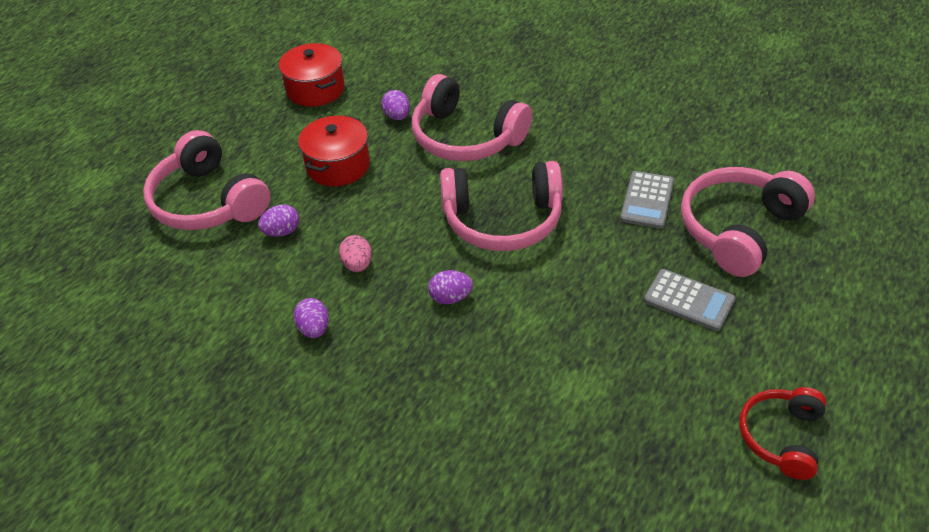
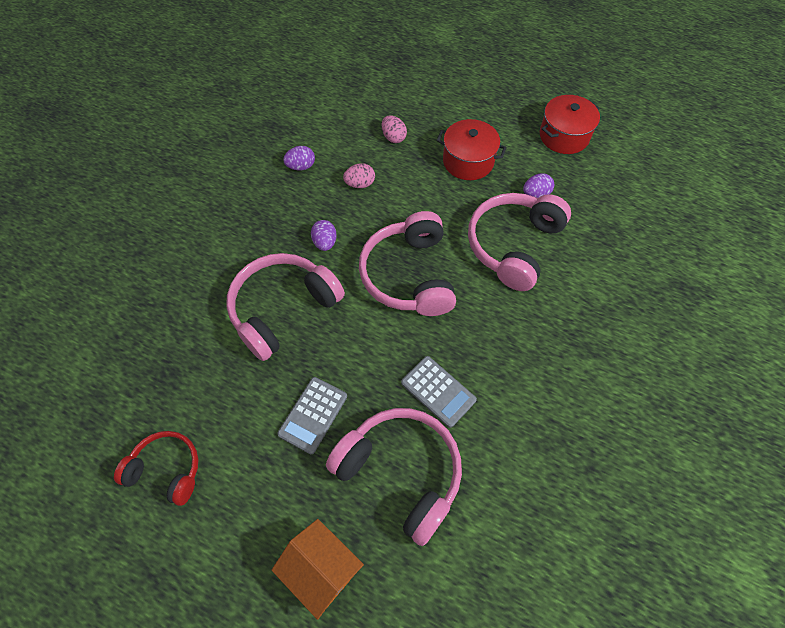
camera: 85 degrees right, 15 degrees up
pink headphones [143,130,270,230] -> pink headphones moved to [226,253,345,361]
purple egg [258,204,299,237] -> pink egg [382,115,407,143]
grey calculator [620,171,674,229] -> grey calculator turned 150 degrees counterclockwise [401,356,477,428]
none -> orange house [272,519,364,620]

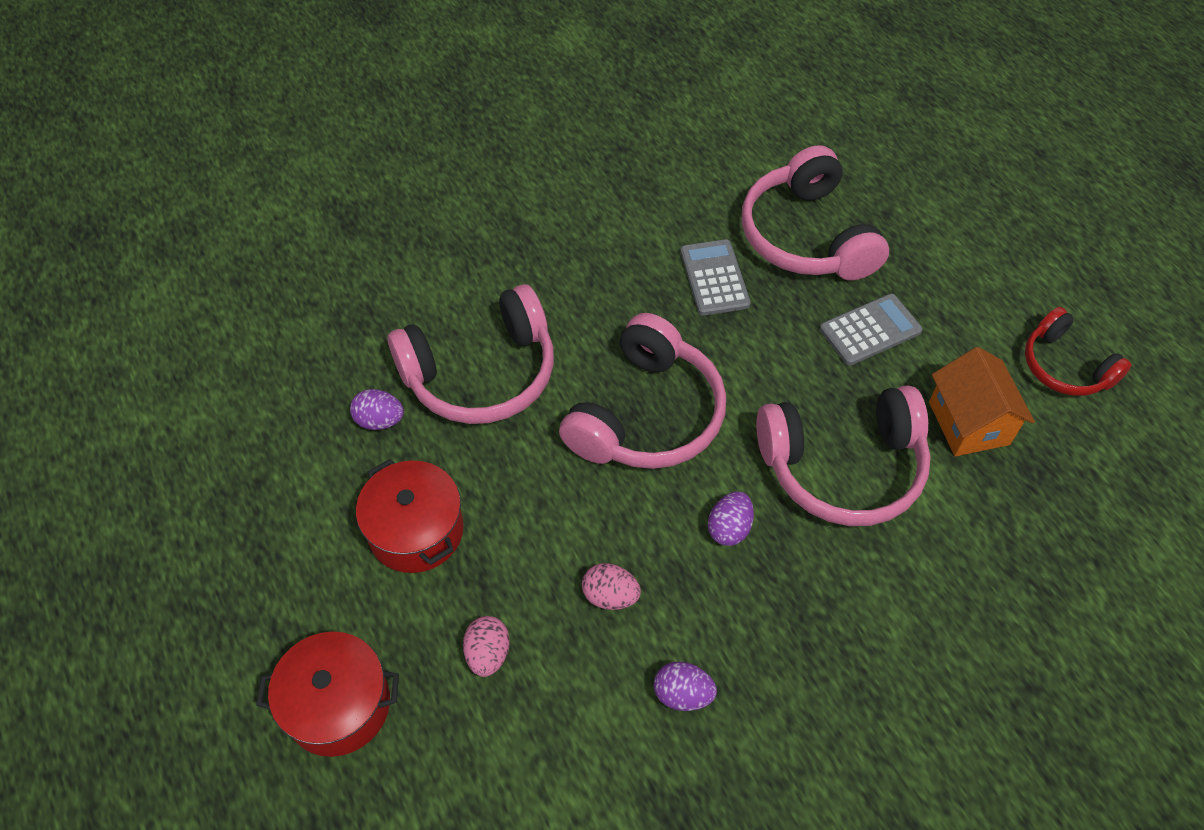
camera: 145 degrees left, 5 degrees down
orange house [272,519,364,620] -> orange house moved to [929,347,1035,456]
red pot [540,95,600,154] -> red pot moved to [256,632,399,757]

